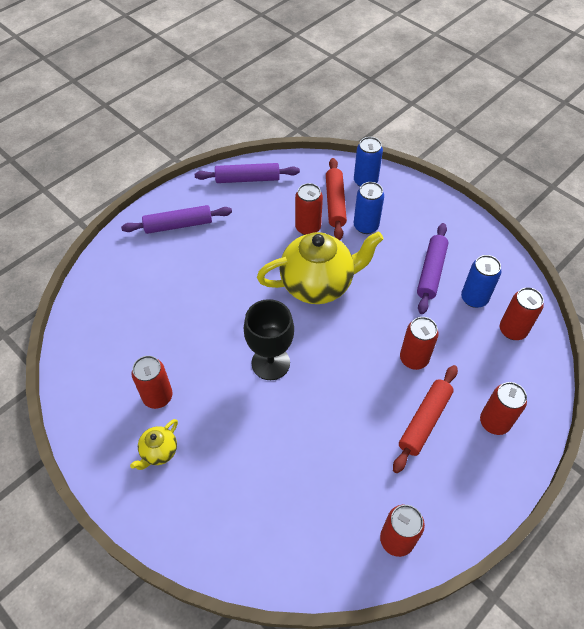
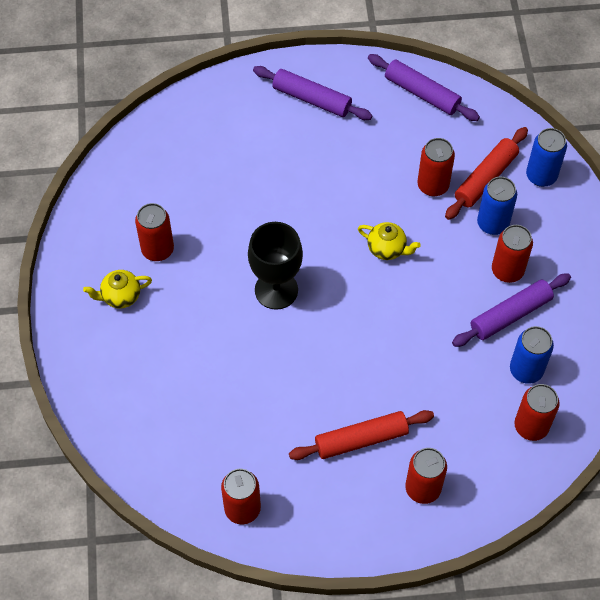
camera: 40 degrees right, 5 degrees up
yellow teapot [257,231,384,304] -> yellow teapot [358,222,421,260], size x0.45
red can [400,317,439,370] -> red can moved to [492,225,533,283]

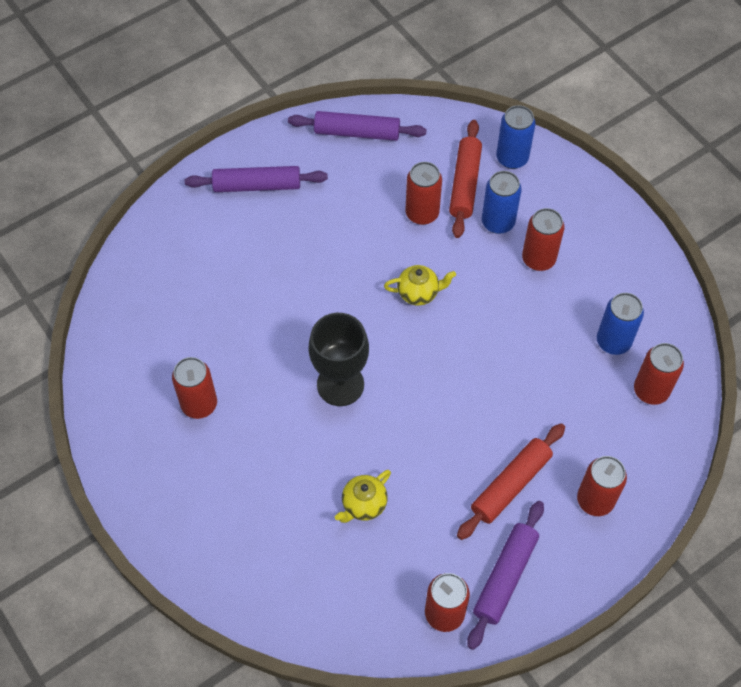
camera: 30 degrees left, 0 degrees up
yellow teapot [83,270,152,308] -> yellow teapot moved to [335,470,391,523]
purple rolling pin [452,273,571,347] -> purple rolling pin moved to [467,501,544,650]

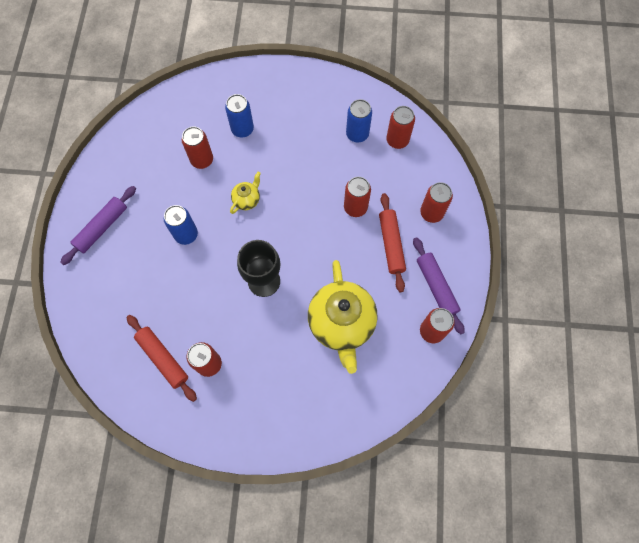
camera: 50 degrees left, 10 degrees up
purple rolling pin [288,111,427,141] -> none
yellow teapot [335,470,391,523] -> yellow teapot [308,260,377,374], size x2.22
red rolling pin [449,120,482,238] -> red rolling pin moved to [127,315,197,402]
blue can [496,105,536,169] -> blue can moved to [164,205,198,245]
red can [522,208,564,271] -> red can moved to [344,177,371,217]

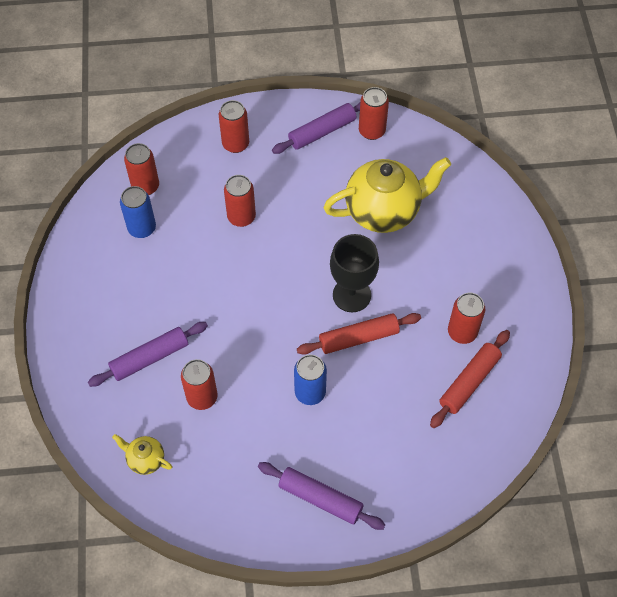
camera: 100 degrees left, 10 degrees down
blue can [225,94,254,138] -> purple rolling pin [88,322,208,387]
yellow teapot [230,172,261,214] -> yellow teapot moved to [112,434,172,475]
red rolling pin [379,193,406,292] -> red rolling pin moved to [297,313,421,355]

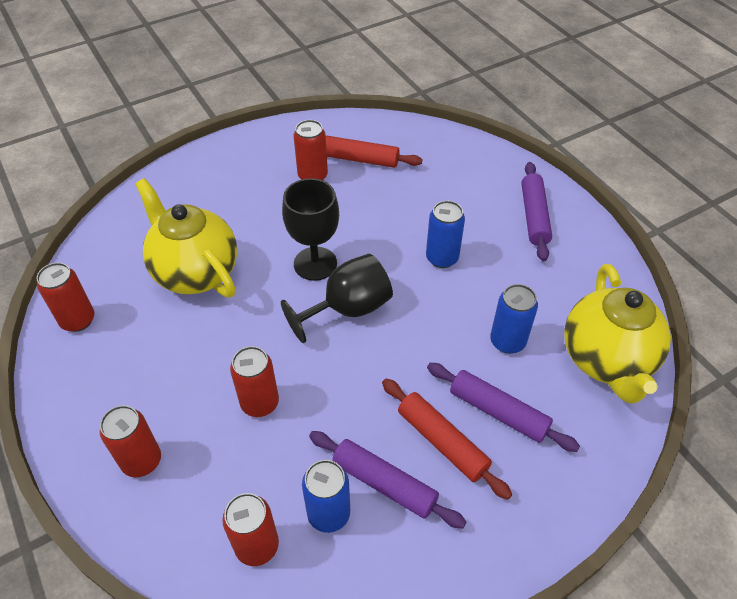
camera: 115 degrees left, 10 degrees down
yellow teapot [112,434,172,475] -> yellow teapot [564,264,671,403], size x2.22
red can [181,359,218,410] -> blue can [490,284,538,354]
purple rolling pin [272,103,360,154] -> purple rolling pin moved to [309,431,466,529]
red rolling pin [297,313,421,355] -> red rolling pin moved to [382,378,512,500]
none -> black goblet [281,254,393,343]

